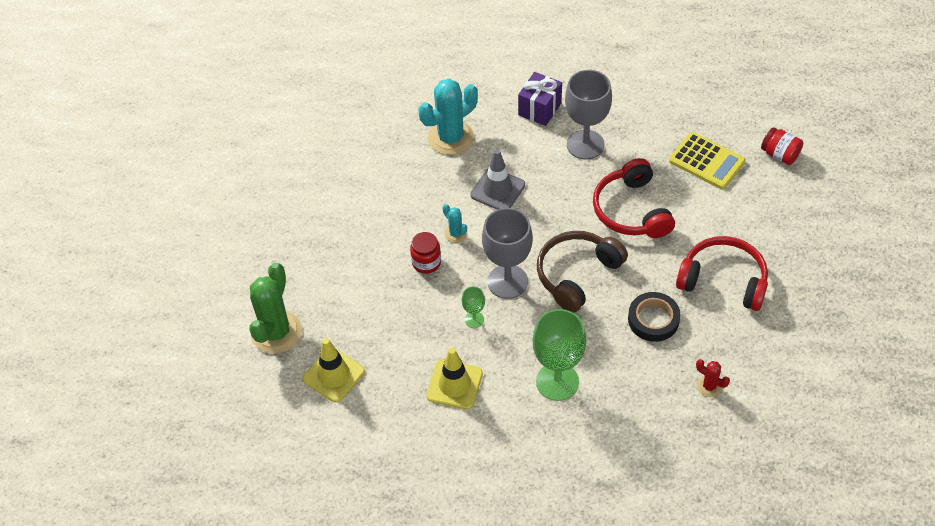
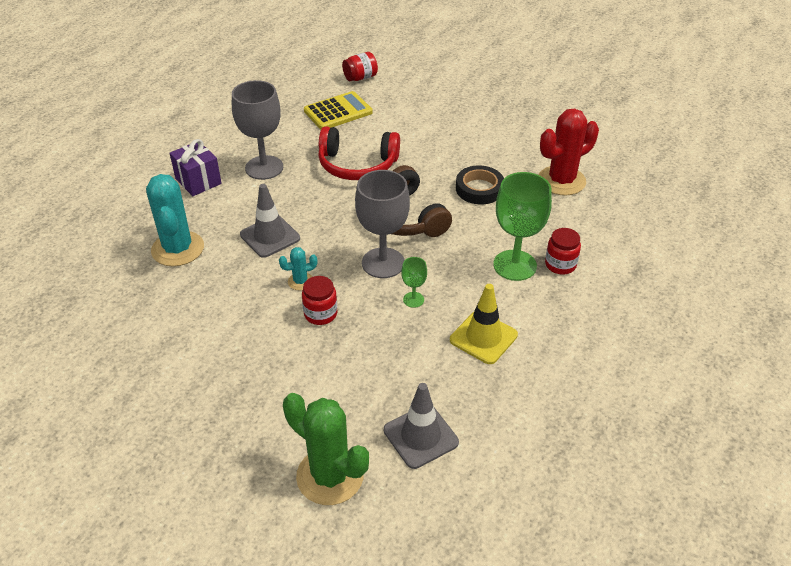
camera: 70 degrees left, 10 degrees down
yellow traffic cone [303,338,365,403] -> grey traffic cone [384,383,459,469]
red headphones [676,236,768,311] -> none
red cactus [696,359,730,397] -> red cactus [539,108,599,196], size x2.12
none -> red jar [545,228,581,274]

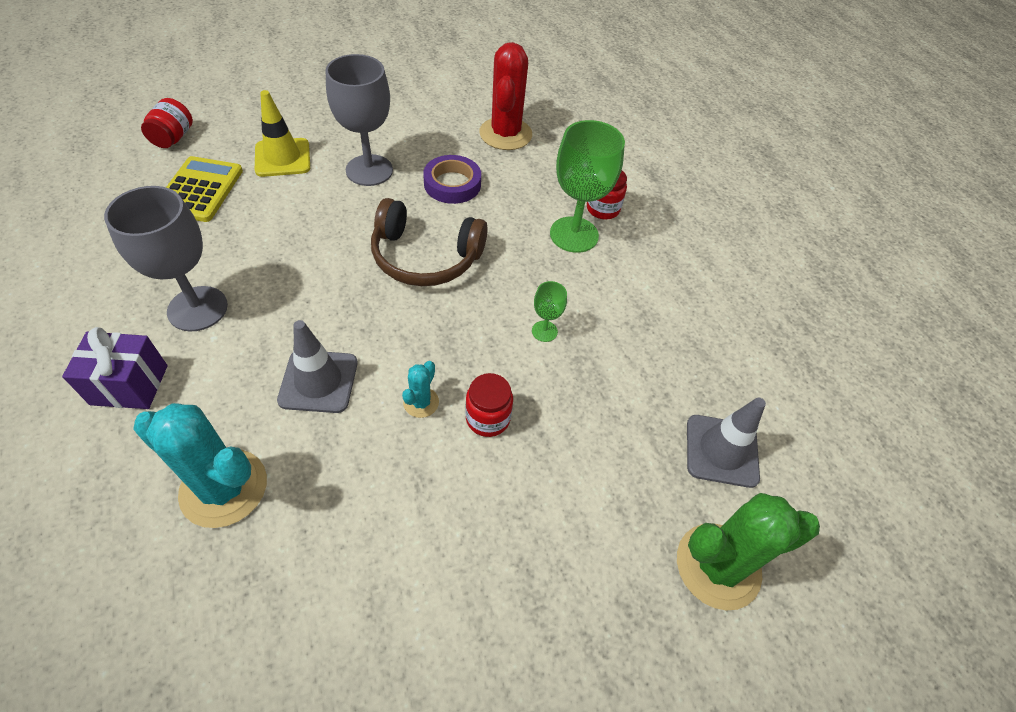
camera: 55 degrees left, 10 degrees up
red headphones [318,126,400,180] -> none
grey goblet [355,170,410,278] -> grey goblet moved to [325,54,393,186]
yellow traffic cone [450,284,518,364] -> yellow traffic cone moved to [255,90,310,177]
black tape [456,165,504,204] -> purple tape [423,155,481,204]

